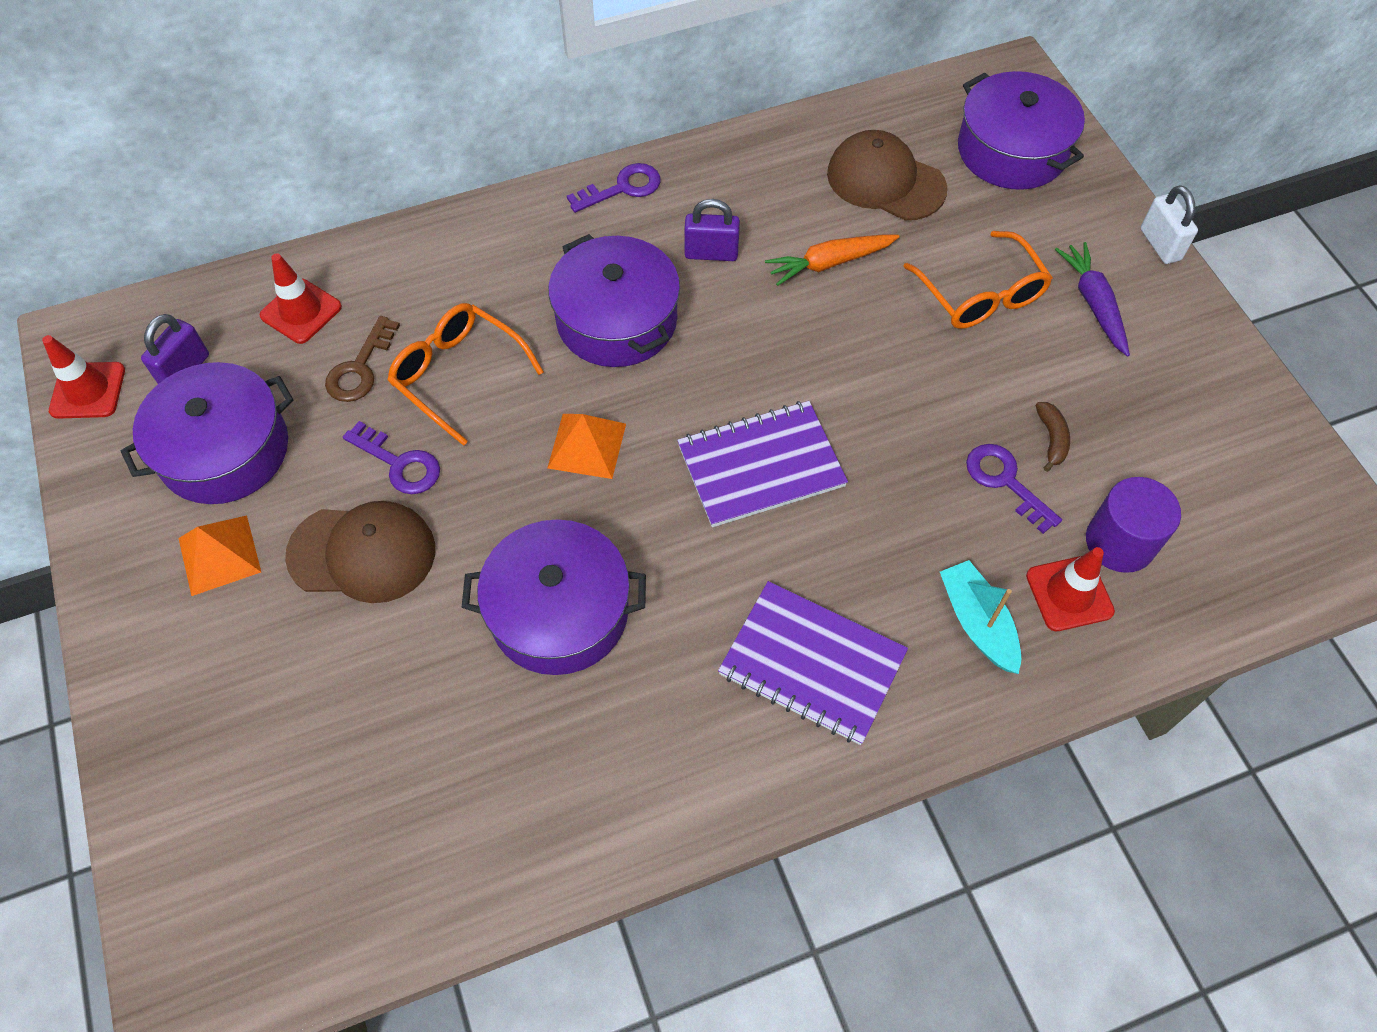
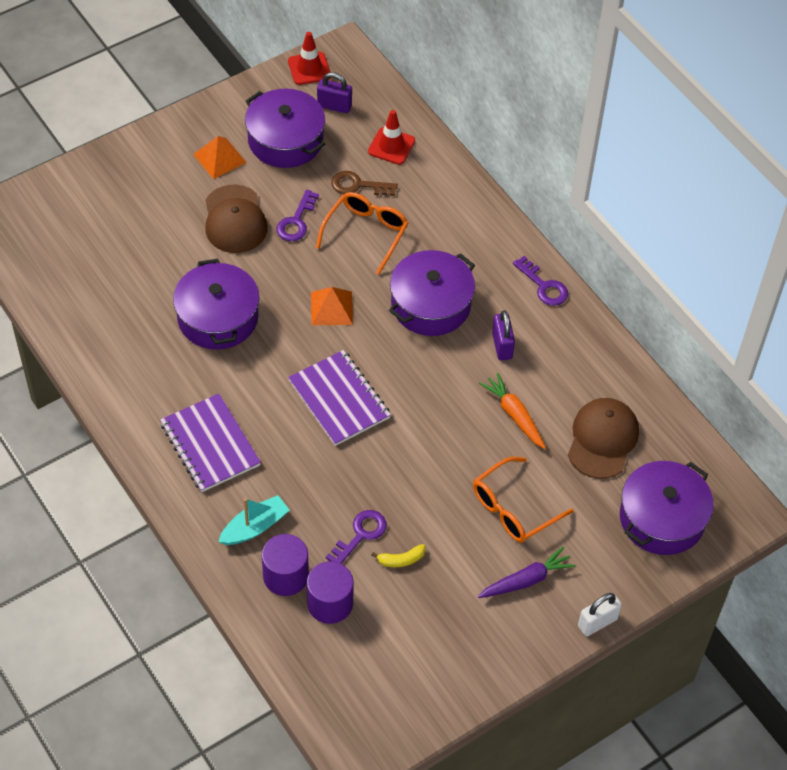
camera: 75 degrees right, 5 degrees down
purple notebook [718,581,908,745] -> purple notebook turned 45 degrees counterclockwise [160,394,261,492]
red traffic cone [1026,547,1115,631] -> purple cylinder [262,534,309,596]
brown banana [1035,402,1070,472] -> yellow banana [371,544,425,567]

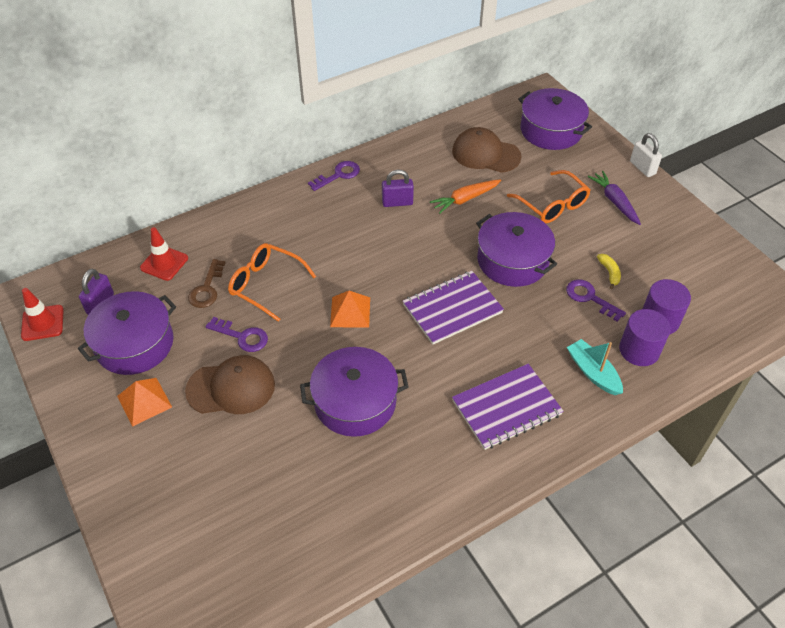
camera: 85 degrees left, 5 degrees down
purple pot [389,250,475,336] -> purple pot moved to [476,212,557,287]

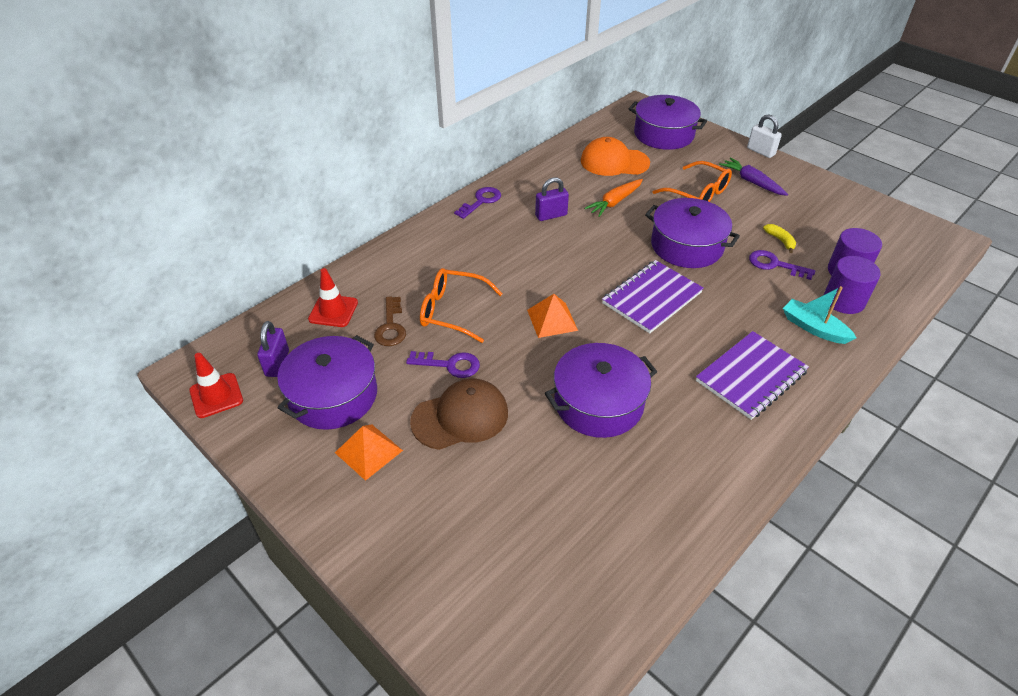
camera: 15 degrees left, 5 degrees down
brown cap [452,127,522,173] -> orange cap [581,137,650,176]

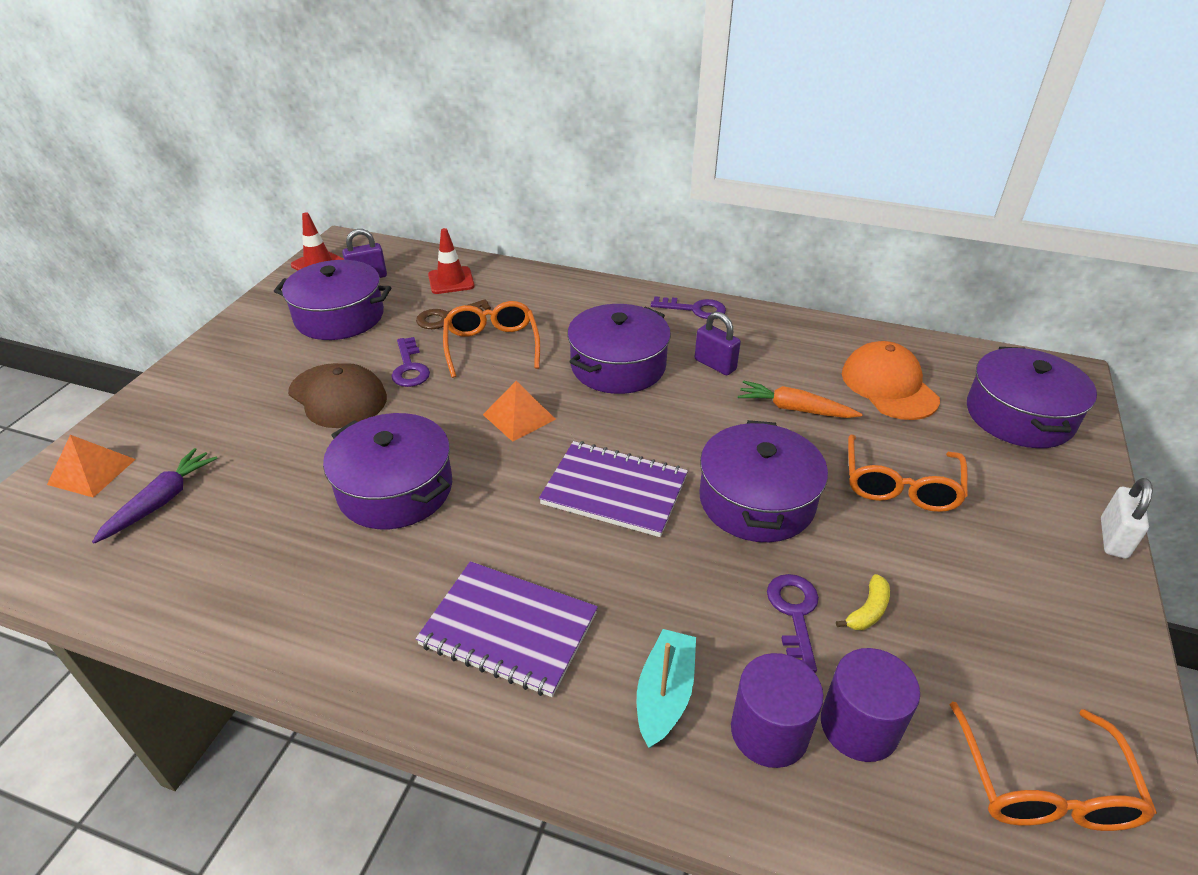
camera: 65 degrees right, 5 degrees down
orange pyramid [335,424,403,481] -> orange pyramid moved to [47,435,136,498]
purple carrot [719,157,788,196] -> purple carrot moved to [92,448,218,544]
none -> purple pot [567,304,671,394]
none -> orange glasses [950,702,1157,831]

